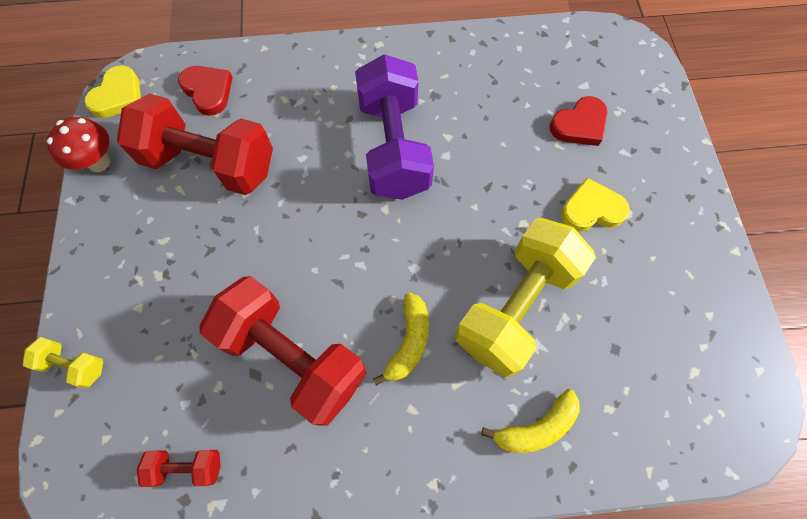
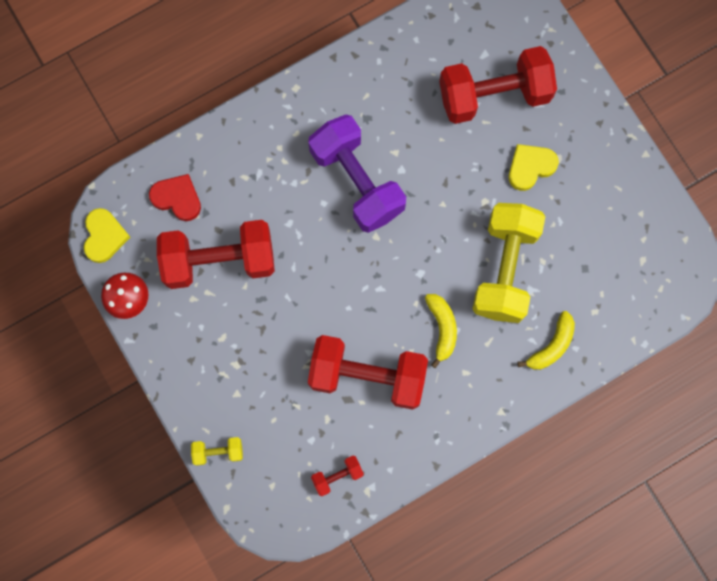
camera: 25 degrees left, 10 degrees up
red heart [550,96,607,146] -> red dumbbell [439,46,557,124]

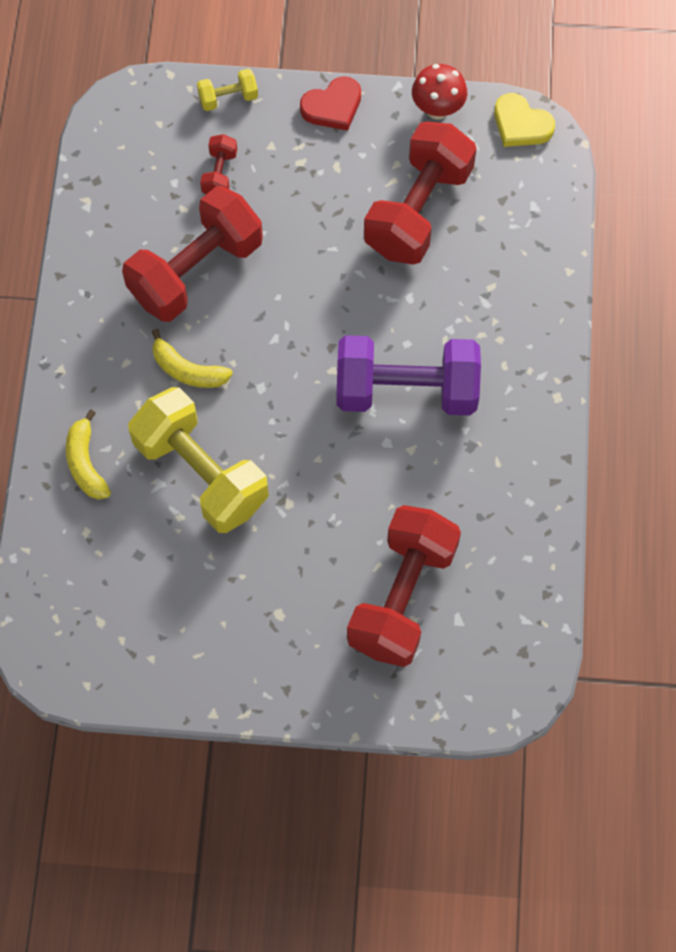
camera: 125 degrees right, 10 degrees down
red heart [149,174,201,221] -> red heart moved to [300,76,361,131]
yellow dumbbell [191,437,243,466] -> yellow dumbbell turned 45 degrees clockwise [197,69,258,111]
red dumbbell [311,456,364,496] -> red dumbbell moved to [200,134,237,194]
yellow heart [509,144,559,191] -> none

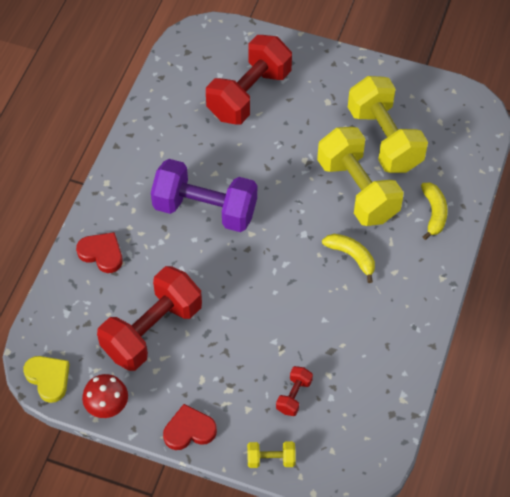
camera: 165 degrees left, 10 degrees down
red dumbbell [122,186,263,322] -> none
none -> red heart [76,232,123,273]
none -> yellow dumbbell [348,76,428,173]

